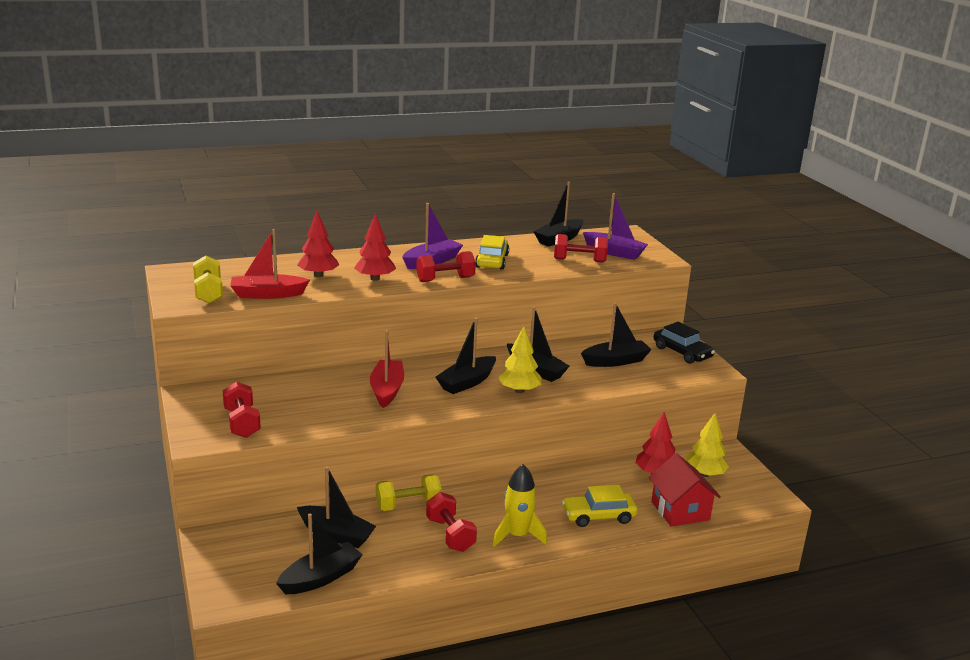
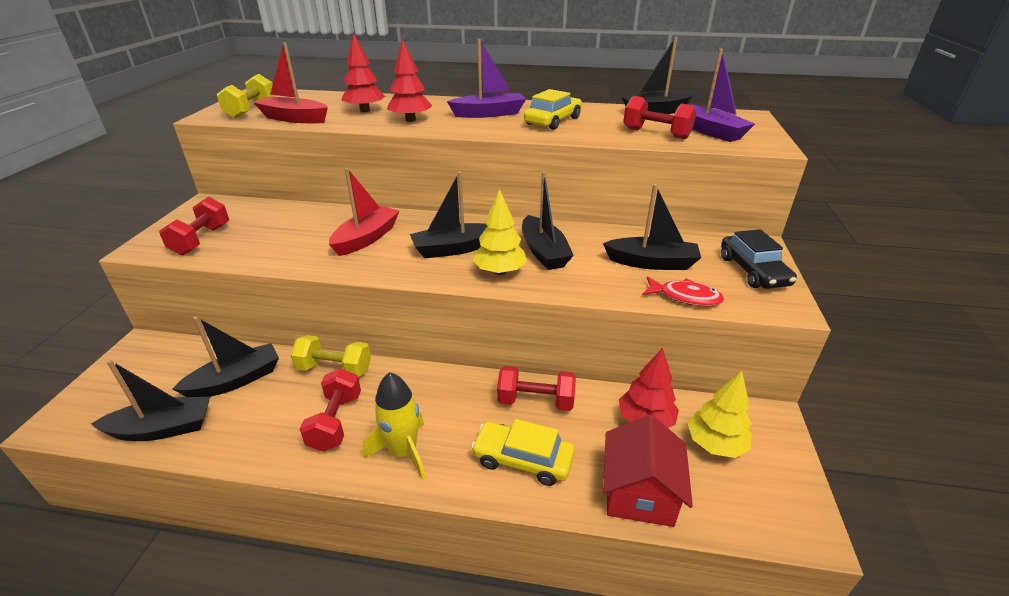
camera: 30 degrees right, 10 degrees up
black boat [297,466,376,548] -> black boat turned 90 degrees counterclockwise [172,316,279,397]
red dumbbell [416,251,476,282] -> red dumbbell moved to [497,366,576,411]
none -> red fish [642,276,724,306]

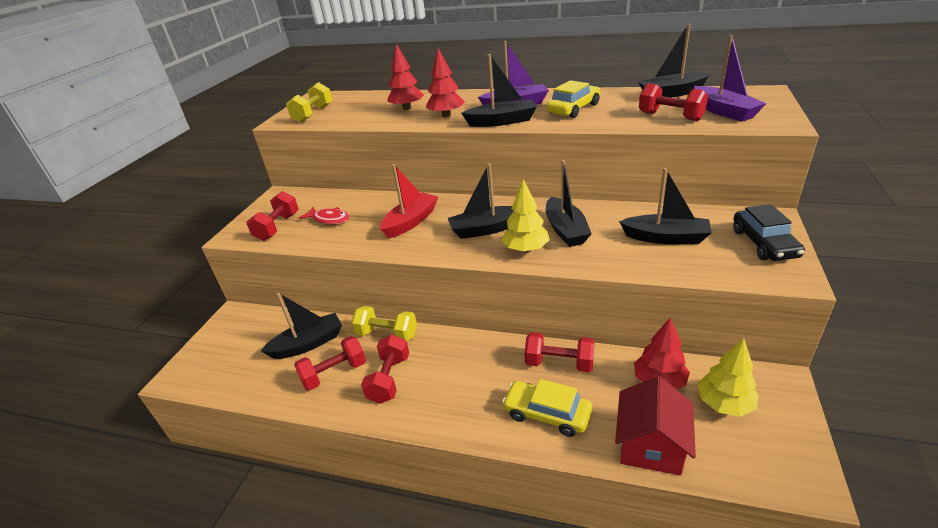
camera: 10 degrees right, 0 degrees up
black boat [91,360,210,441] -> black boat moved to [461,54,537,127]
red boat [254,42,328,123] -> none
yellow rocket [362,372,425,480] -> none
red fish [642,276,724,306] -> red fish moved to [299,207,349,225]
none -> red dumbbell [294,336,366,391]

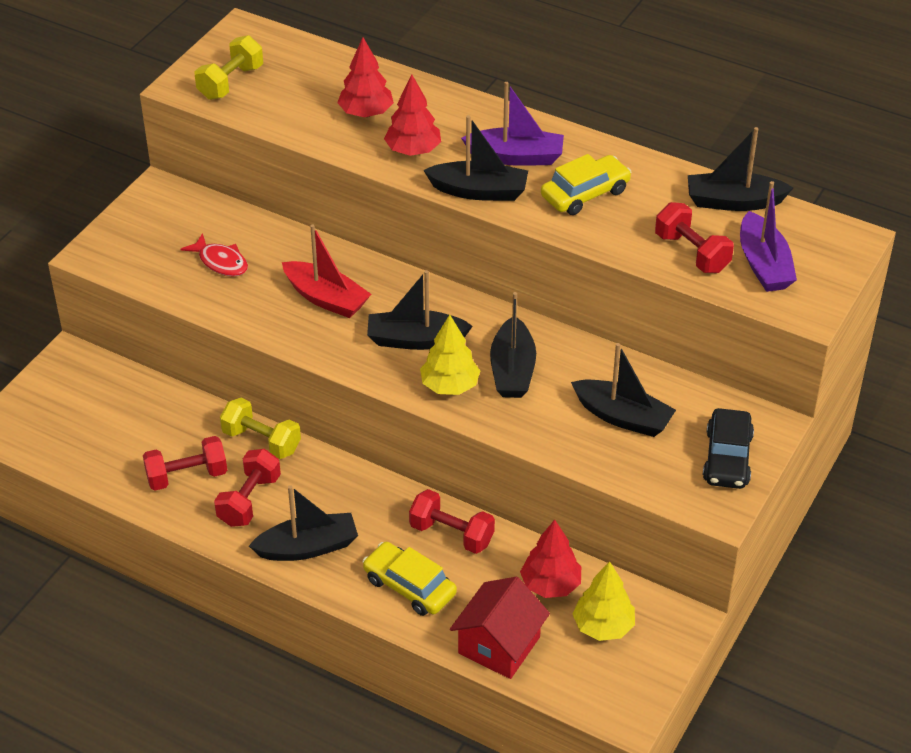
camera: 10 degrees right, 10 degrees up
red dumbbell [246,191,299,241] -> none
black boat [261,292,342,359] -> black boat moved to [249,485,358,561]
red boat [380,164,438,238] -> red boat turned 75 degrees clockwise [282,224,371,318]

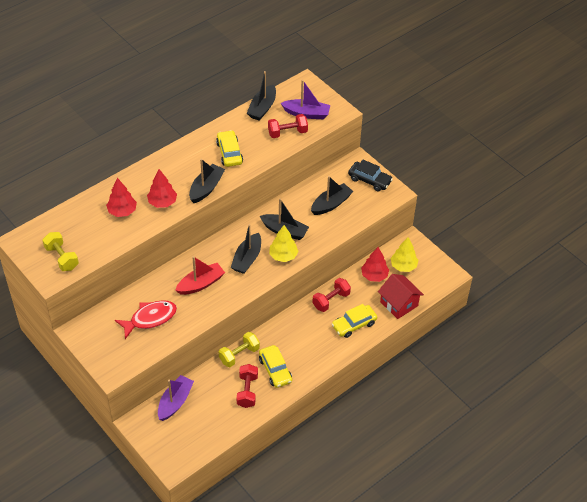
camera: 70 degrees left, 5 degrees up
red fish [181,233,248,276] -> red fish [115,300,177,339], size x1.51
red dumbbell [214,449,281,527] -> yellow car [259,345,292,388]
black boat [249,485,358,561] -> none
purple boat [461,82,564,166] -> purple boat moved to [158,375,194,421]

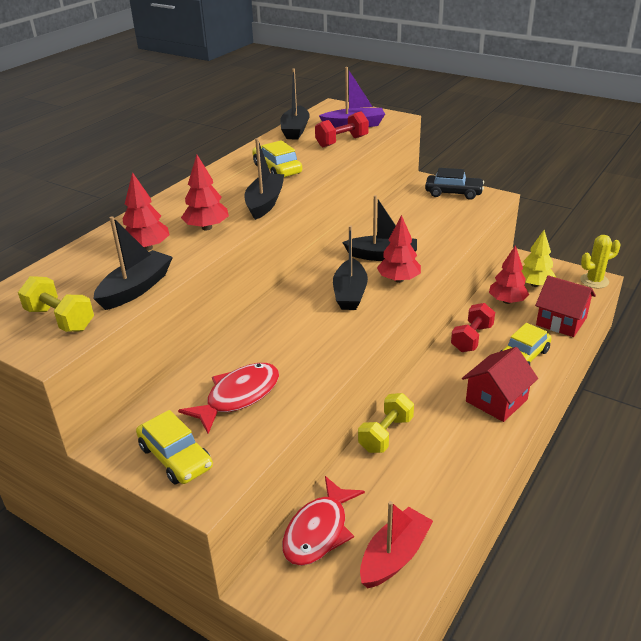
camera: 15 degrees left, 15 degrees down
purple boat [158,375,194,421] -> red fish [282,476,365,566]
red boat [175,256,225,295] -> red boat moved to [360,501,433,588]
red dumbbell [237,364,258,408] -> none
yellow car [259,345,292,388] -> yellow car moved to [136,410,213,484]
yellow tree [269,225,299,262] -> red tree [377,215,421,283]
black boat [311,176,353,215] -> black boat moved to [94,216,173,310]
none -> red house [462,347,538,422]
none -> yellow cactus [580,235,621,288]

